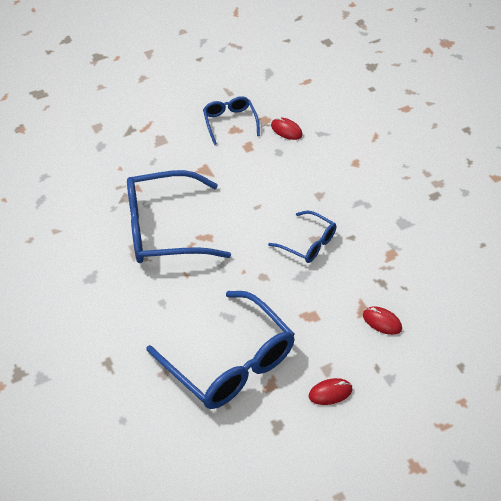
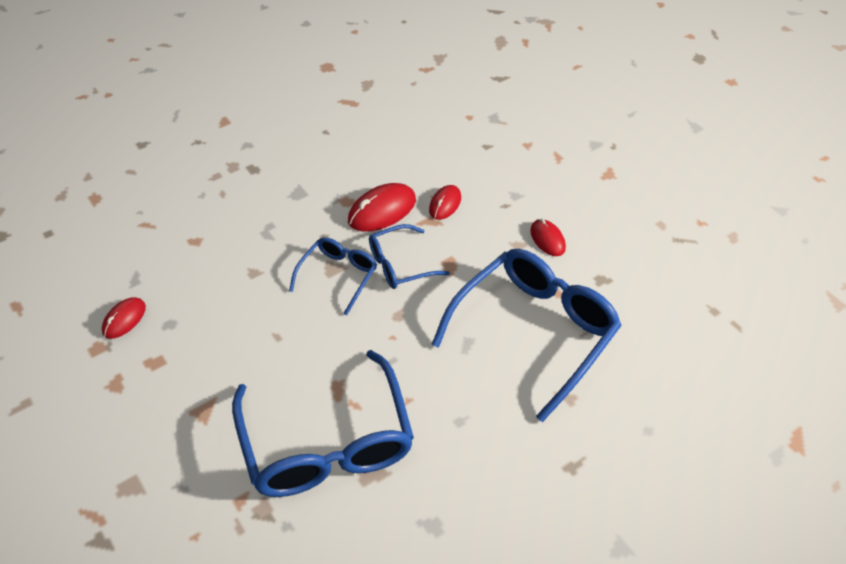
camera: 100 degrees left, 0 degrees up
blue glasses [203,96,260,145] -> blue glasses moved to [369,224,450,289]
none -> red mouse [348,183,416,231]

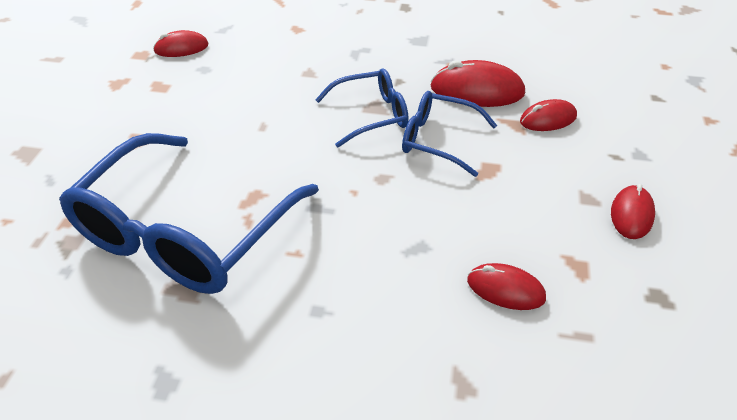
camera: 45 degrees right, 5 degrees down
blue glasses [432,249,622,422] -> red mouse [467,263,546,310]

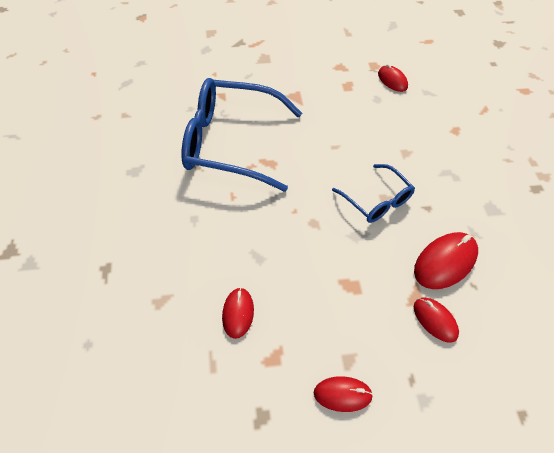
camera: 70 degrees right, 10 degrees up
blue glasses [402,91,497,177] -> none
red mouse [430,60,525,107] -> red mouse turned 60 degrees clockwise [414,232,478,289]

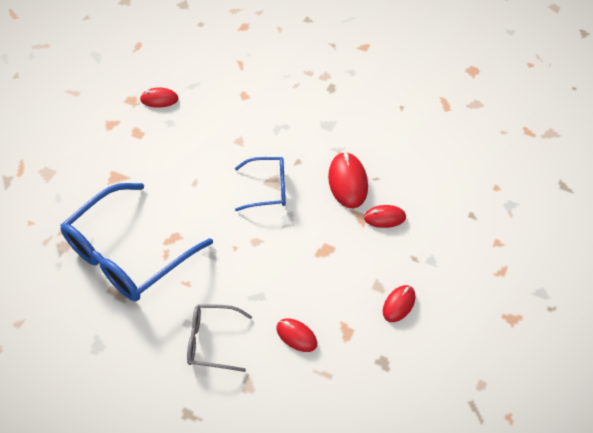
camera: 55 degrees left, 0 degrees up
none -> grey glasses [187,304,252,372]

